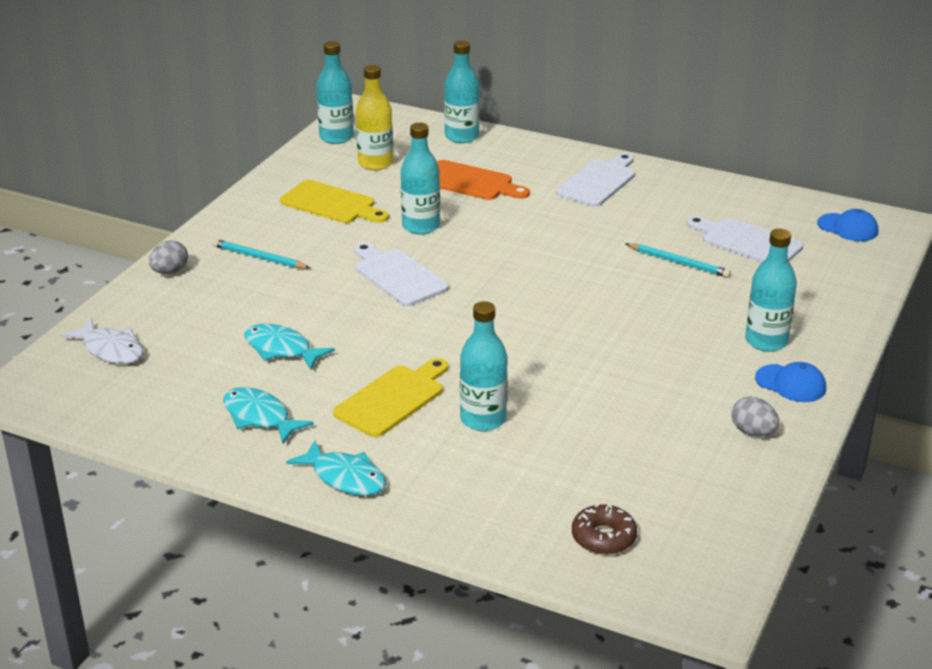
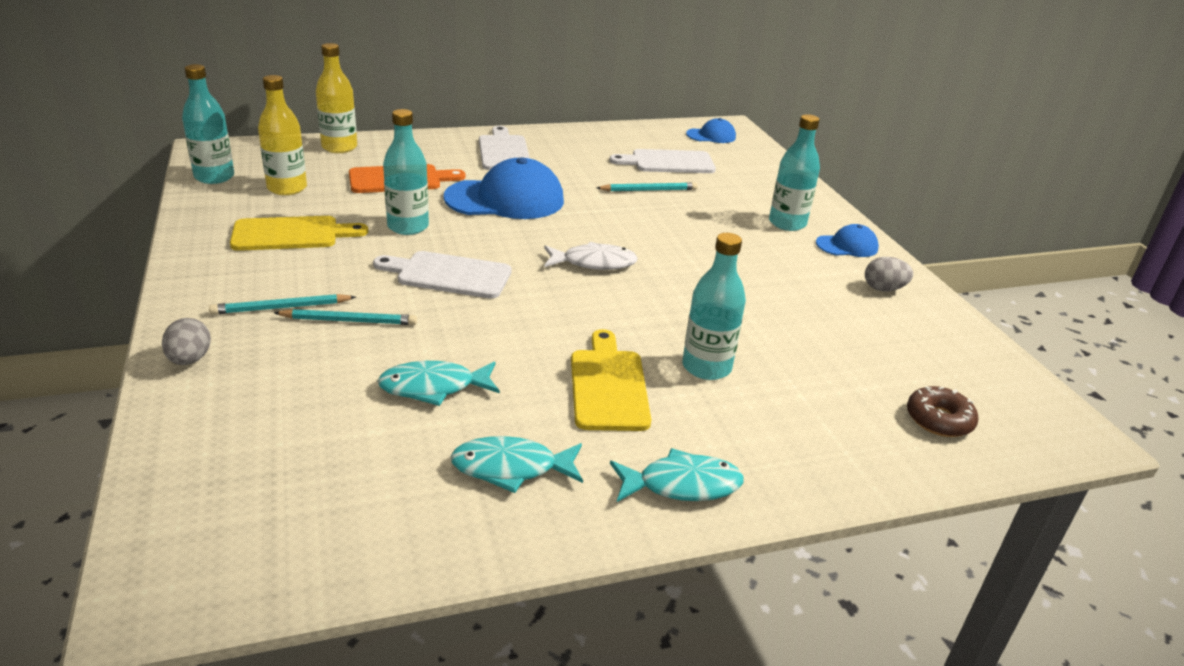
camera: 45 degrees left, 0 degrees up
white fish [61,318,143,364] -> white fish moved to [544,242,638,270]
turquoise bottle [444,41,480,143] -> yellow bottle [316,43,357,153]
none -> turquoise pencil [274,309,417,325]
none -> blue cap [443,157,564,219]

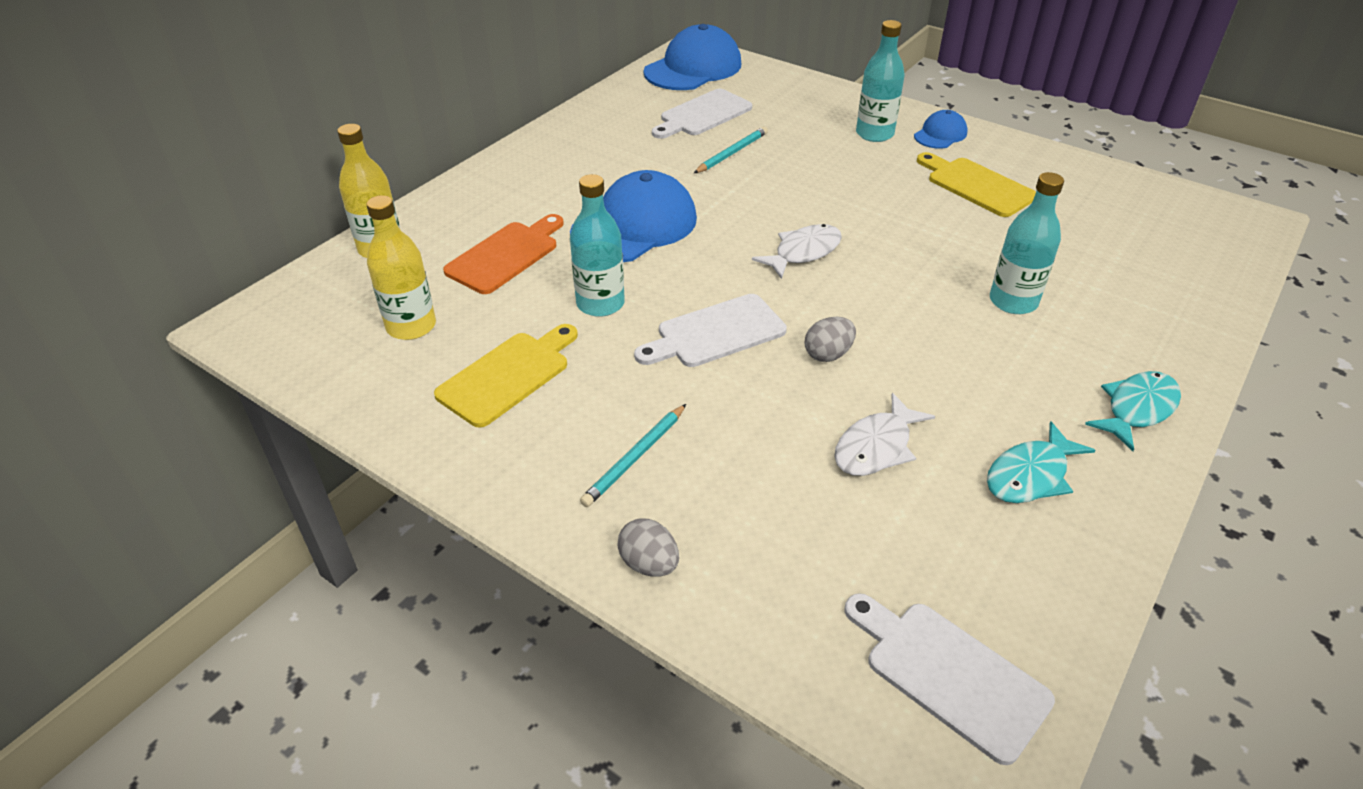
camera: 35 degrees left, 10 degrees up
turquoise bottle [182,64,234,184] -> none
turquoise pencil [274,309,417,325] -> none
turquoise fish [377,361,500,406] -> white fish [834,393,935,476]
white cutting board [479,126,530,170] -> white cutting board moved to [844,593,1055,765]
yellow cutting board [571,329,651,431] -> yellow cutting board moved to [917,152,1036,217]
blue cap [686,118,736,143] -> blue cap [644,24,741,90], size x1.96
grey egg [865,257,913,291] -> grey egg moved to [805,317,856,362]
brown donut [907,386,978,437] -> none

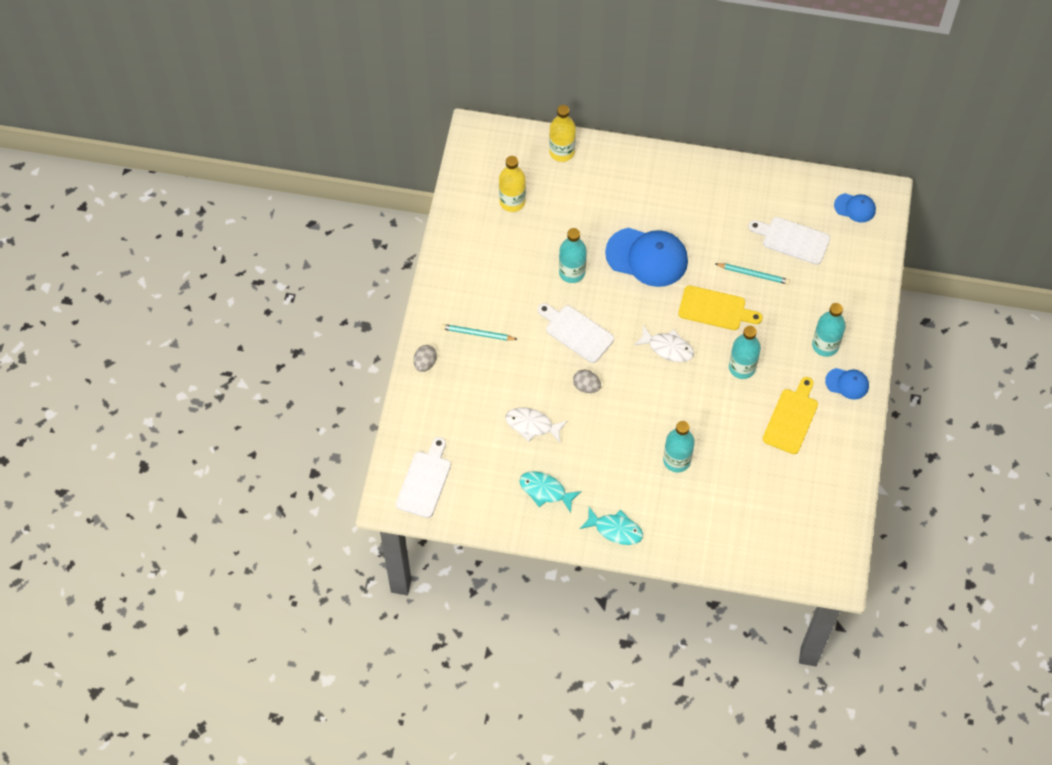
camera: 65 degrees right, 20 degrees up
yellow cutting board [434,324,578,428] -> yellow cutting board moved to [678,285,763,330]
orange cutting board [443,214,564,294] -> none
blue cap [644,24,741,90] -> blue cap [834,193,876,223], size x0.51
none -> turquoise bottle [729,326,761,379]

